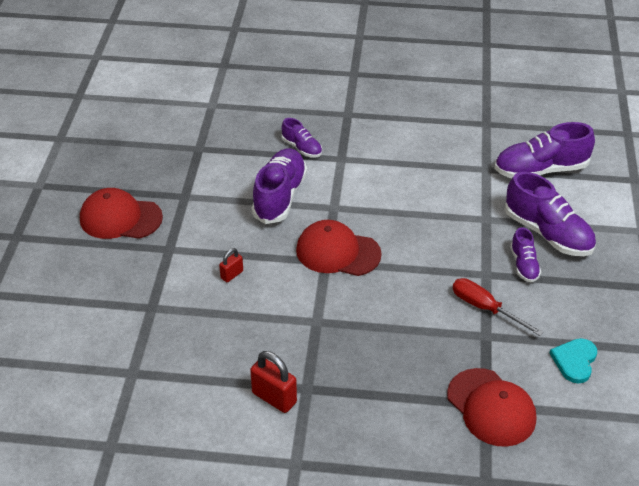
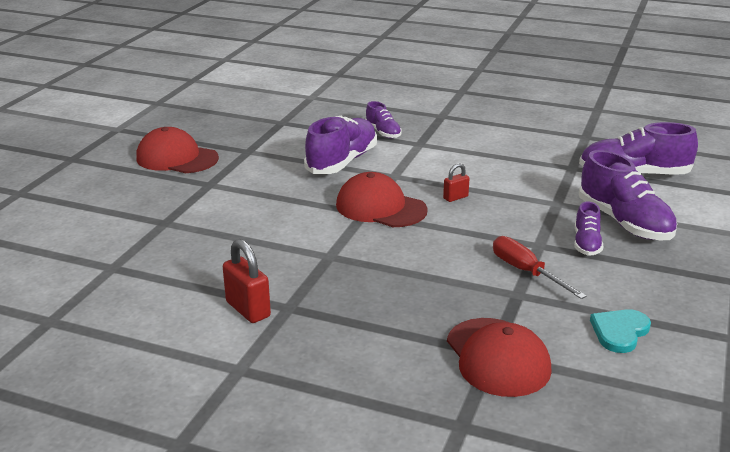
camera: 15 degrees right, 15 degrees down
red padlock [219,248,243,282] -> red padlock moved to [443,163,470,202]

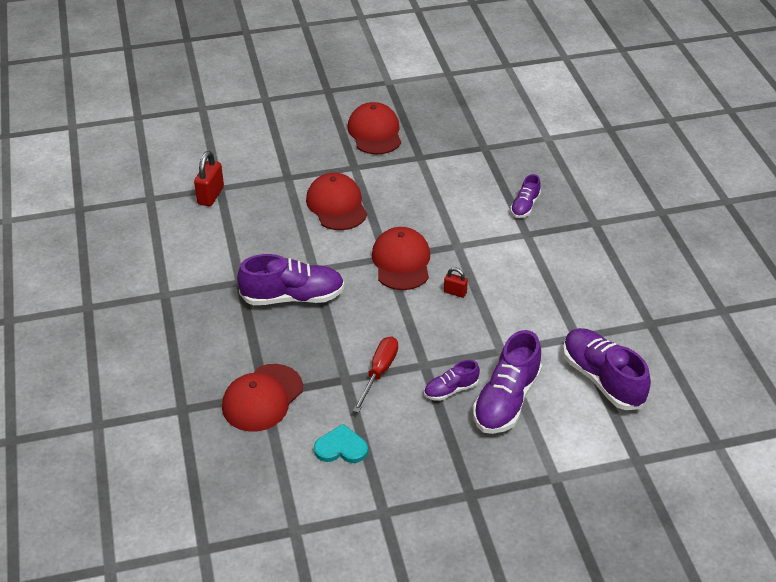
camera: 55 degrees right, 15 degrees up
red padlock [223,239,271,323] -> red padlock moved to [194,151,224,206]
purple shoe [304,116,377,174] -> purple shoe moved to [237,254,345,305]
none -> red cap [306,173,367,230]

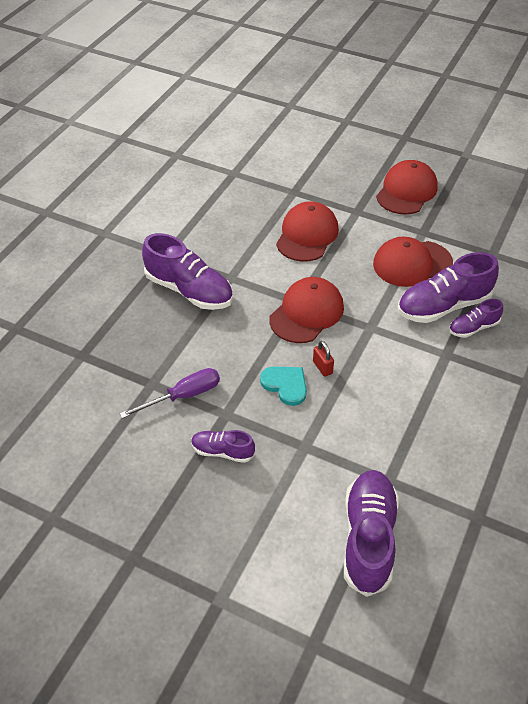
camera: 40 degrees right, 5 degrees up
red padlock [194,151,224,206] -> none
red cap [222,364,303,432] -> red cap moved to [373,236,453,287]
turquoise heart [314,424,368,463] -> turquoise heart moved to [260,367,307,406]
red screwdriver [353,337,398,413] -> purple screwdriver [120,368,220,419]
purple shoe [473,330,542,434] -> purple shoe moved to [398,252,499,323]

